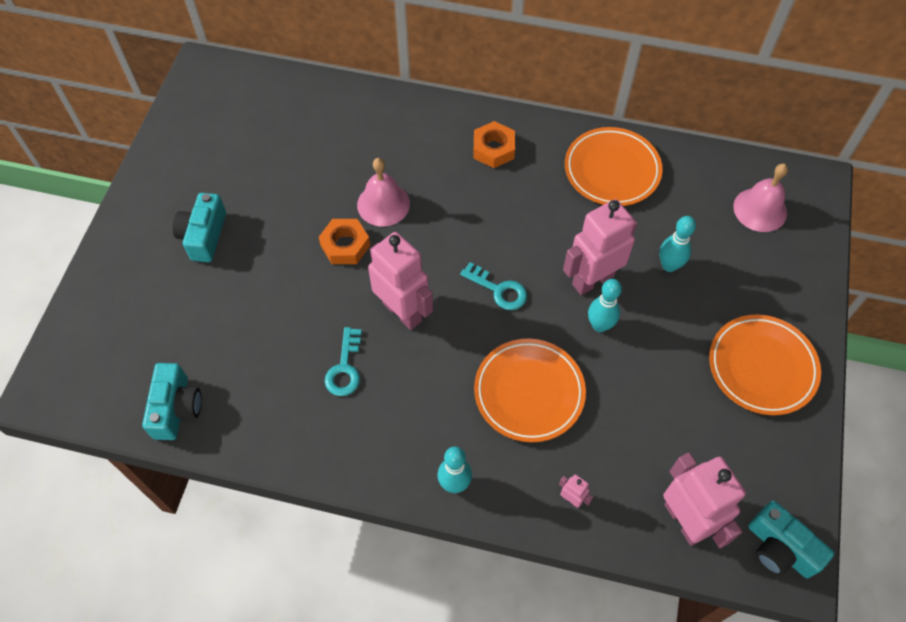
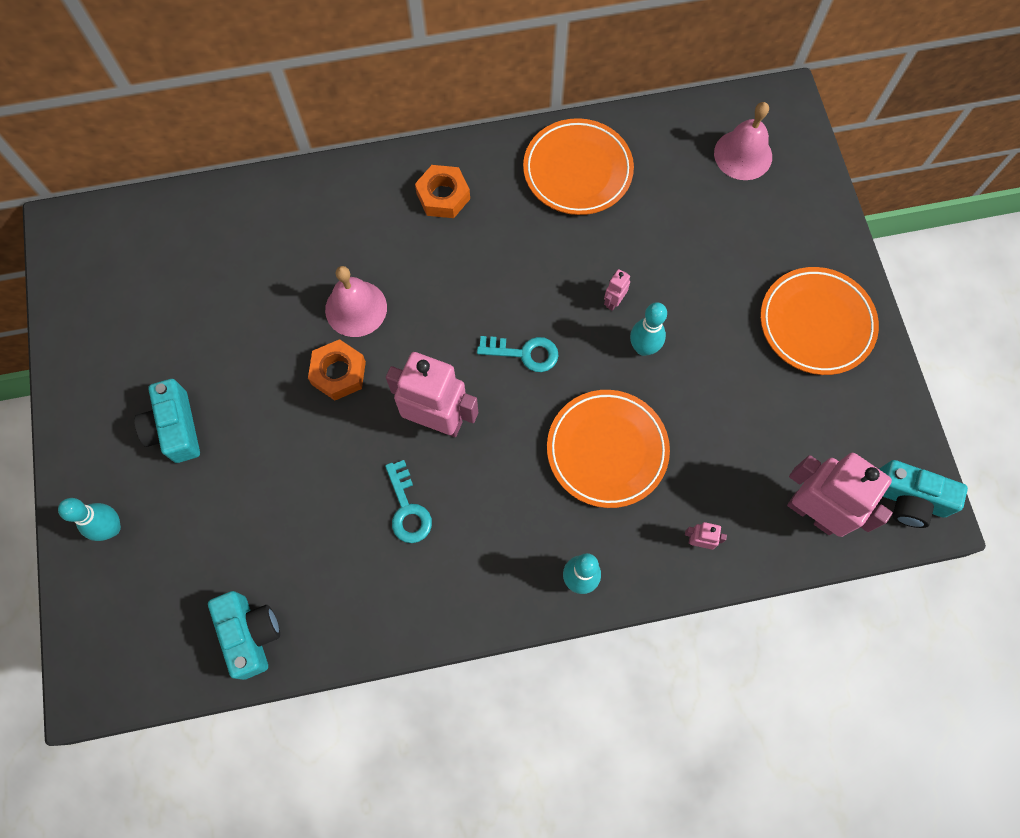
camera: 25 degrees left, 10 degrees up
pink robot [563,199,637,295] -> pink robot [604,269,630,311], size x0.41
turquoise bowling pin [659,216,696,272] -> turquoise bowling pin moved to [58,498,121,541]

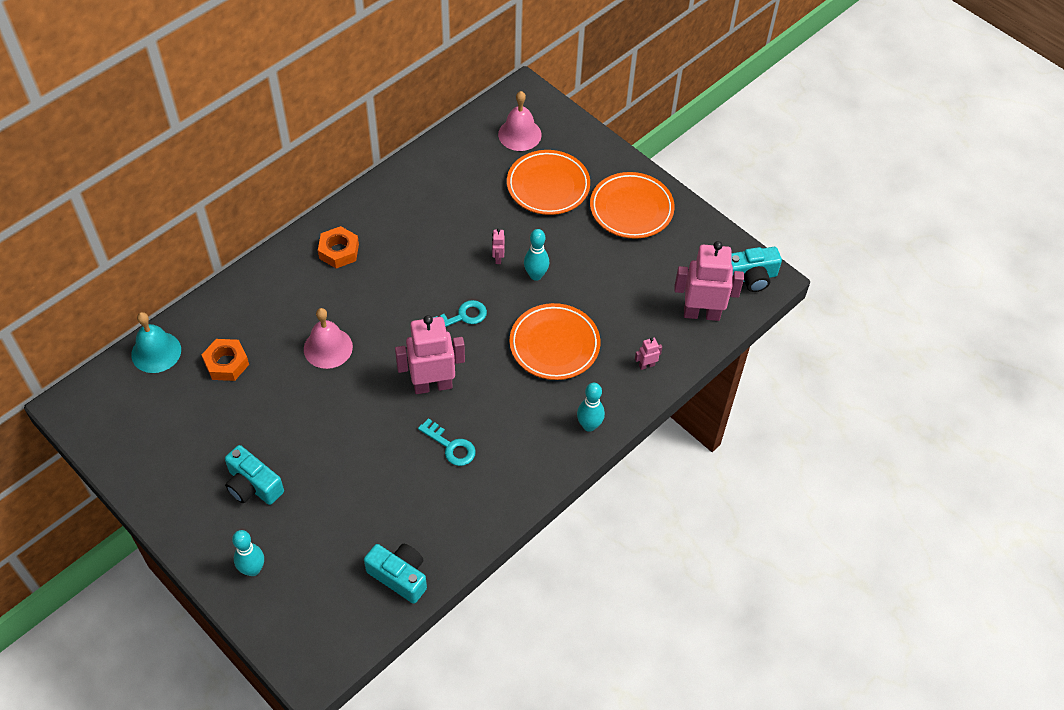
camera: 35 degrees left, 15 degrees down
orange nut [308,339,366,400] -> orange nut moved to [202,339,249,381]
orange plate [523,118,634,215] -> orange plate moved to [507,150,590,215]
none -> turquoise bell [131,312,181,373]

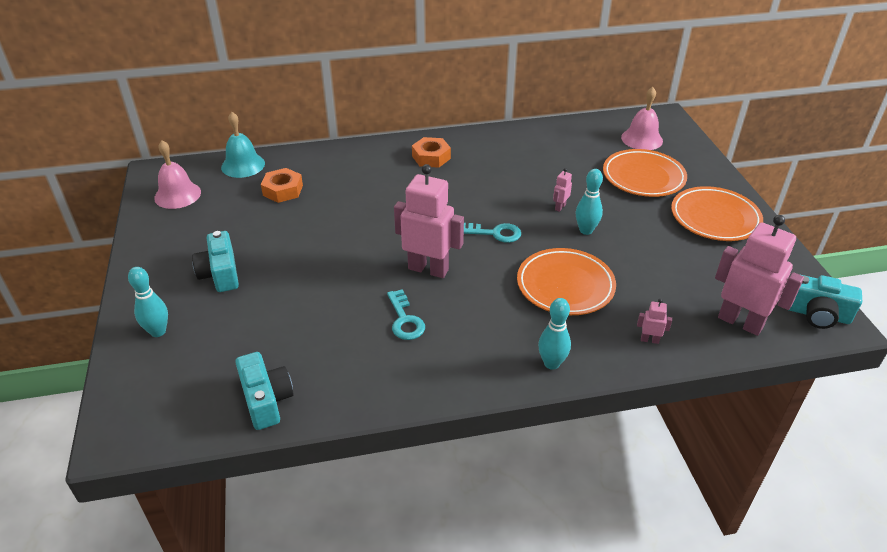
camera: 35 degrees right, 15 degrees down
pink bell [304,308,353,369] -> pink bell moved to [154,140,201,209]

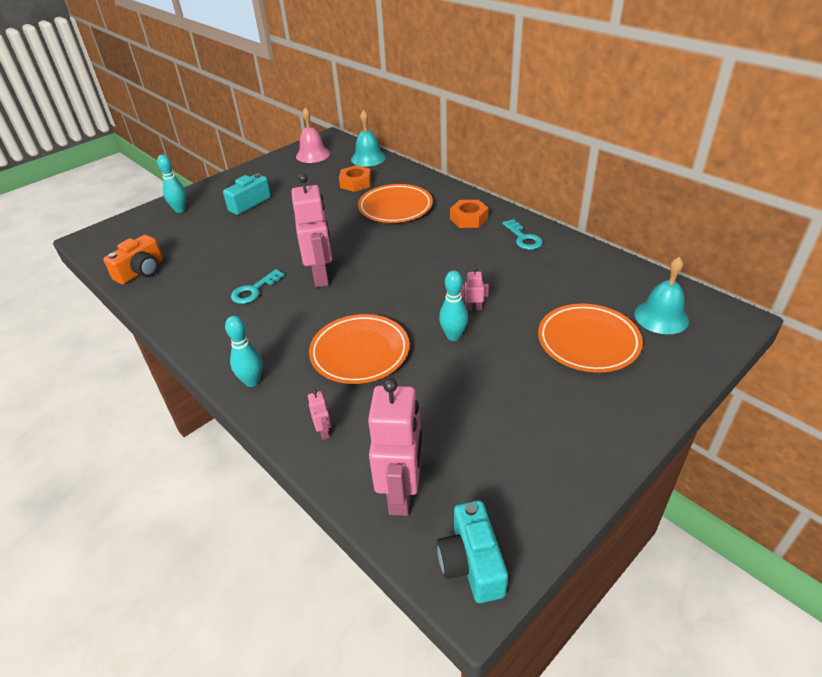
camera: 60 degrees right, 0 degrees up
turquoise camera [235,352,294,430] -> orange camera [103,235,163,284]
turquoise key [464,223,521,243] -> turquoise key moved to [502,219,543,250]
pink bell [621,87,663,150] -> turquoise bell [634,257,689,334]
orange plate [671,186,763,241] -> orange plate moved to [358,184,433,223]

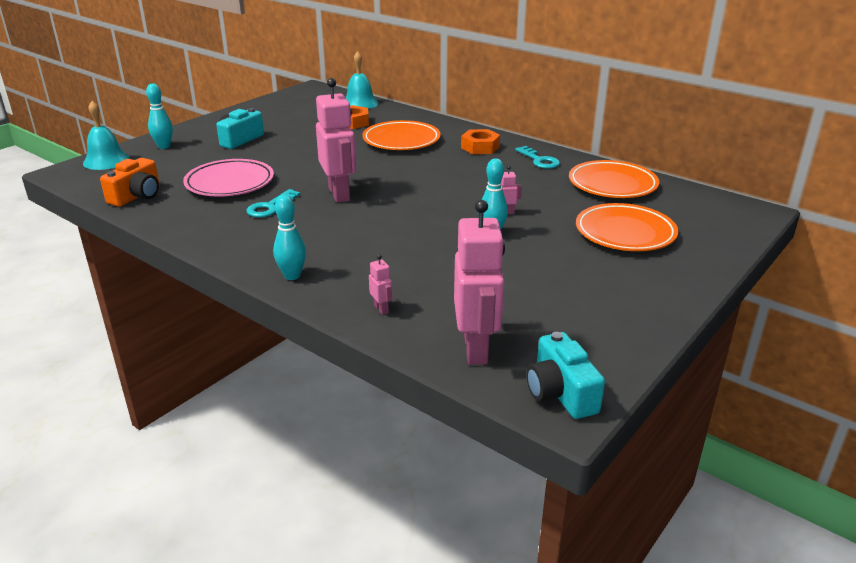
camera: 10 degrees left, 10 degrees down
pink bell [296,107,330,163] -> none
orange plate [309,314,409,384] -> orange plate moved to [569,160,659,198]
turquoise bell [634,257,689,334] -> turquoise bell moved to [83,101,130,170]
none -> pink plate [183,159,274,197]

